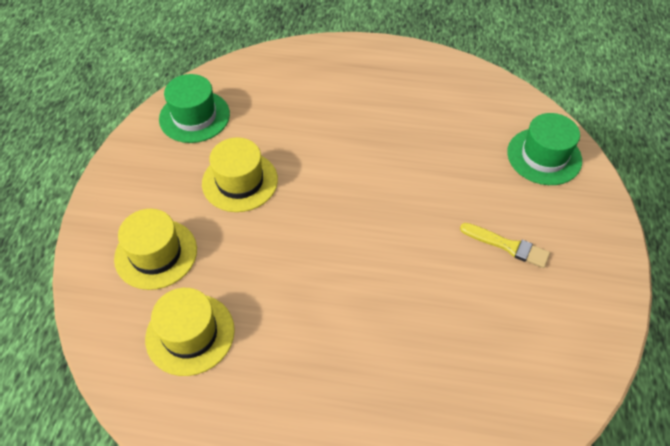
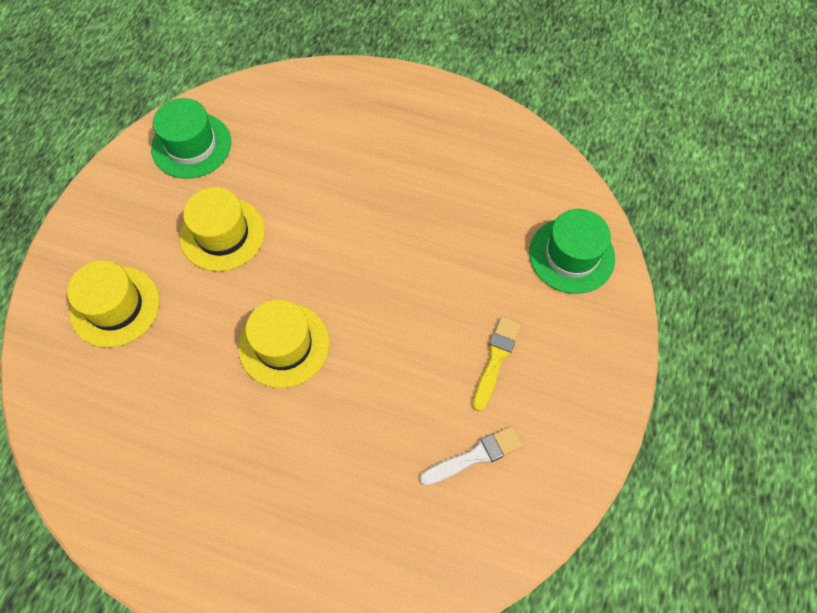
camera: 10 degrees right, 10 degrees up
yellow hat [145,288,235,376] -> yellow hat moved to [238,300,329,388]
yellow brush [460,223,550,268] -> yellow brush turned 105 degrees counterclockwise [473,317,521,411]
none -> white brush [420,426,523,486]

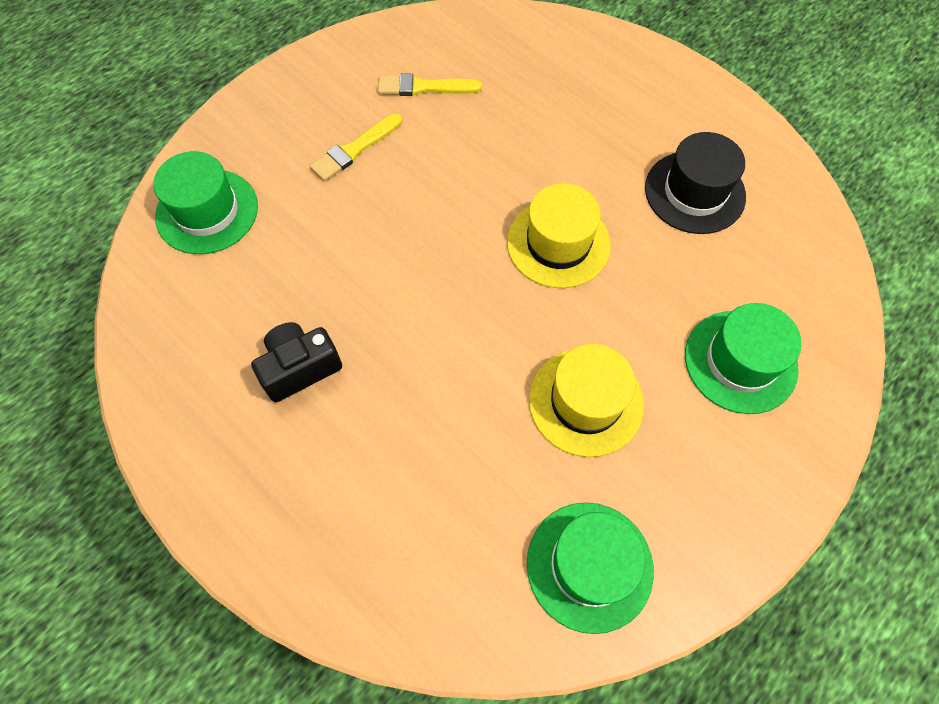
camera: 155 degrees left, 0 degrees up
yellow hat [67,260,160,348] -> green hat [685,303,802,414]
white brush [420,426,523,486] -> yellow brush [378,74,482,96]
none -> black camera [251,322,342,402]
none -> black hat [645,132,746,234]

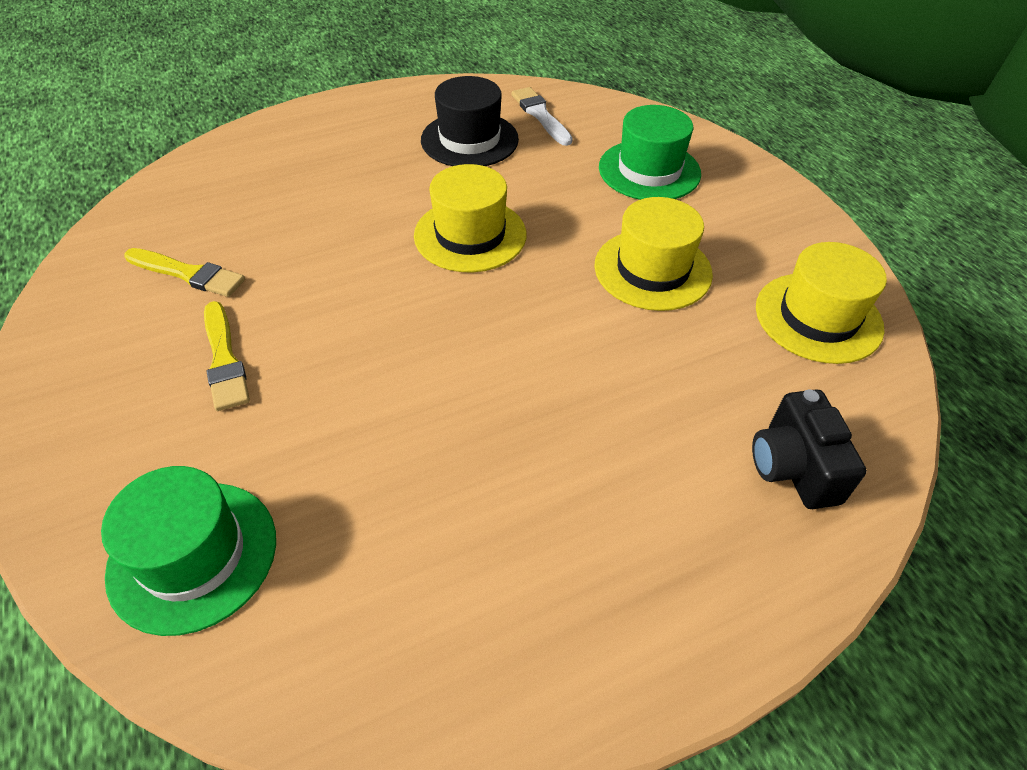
camera: 70 degrees left, 15 degrees down
black camera [251,322,342,402] -> black camera moved to [752,389,867,509]
yellow brush [378,74,482,96] -> yellow brush turned 90 degrees counterclockwise [124,248,245,297]
green hat [527,503,654,634] -> yellow hat [756,242,887,364]
none -> white brush [511,87,573,146]

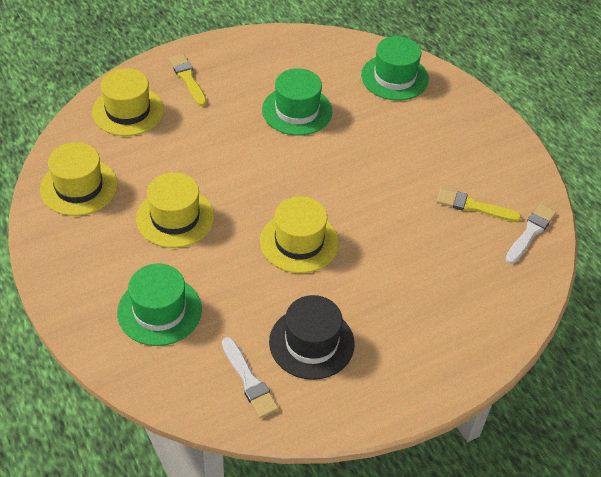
camera: 175 degrees right, 0 degrees up
yellow brush [204,301,250,411] -> yellow brush moved to [169,54,207,106]
black camera [752,389,867,509] -> yellow hat [92,68,164,136]
none -> green hat [262,68,332,136]
none -> white brush [505,204,556,264]

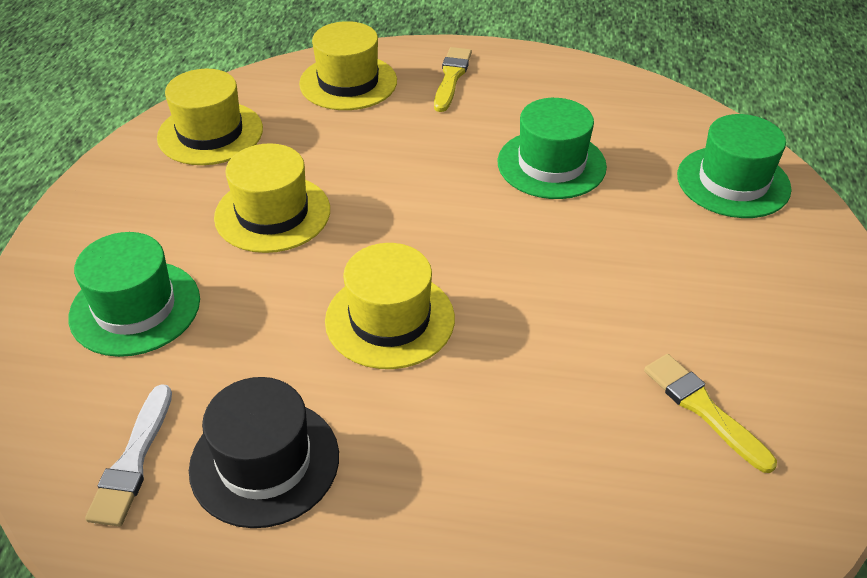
camera: 40 degrees right, 5 degrees down
white brush [505,204,556,264] -> none

